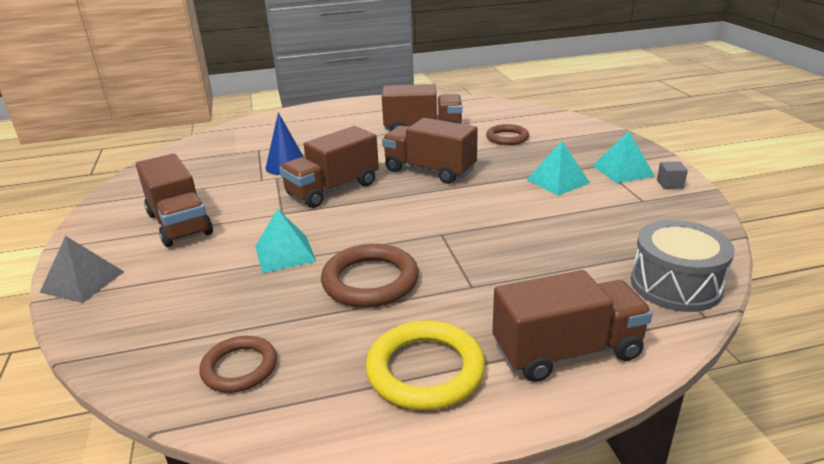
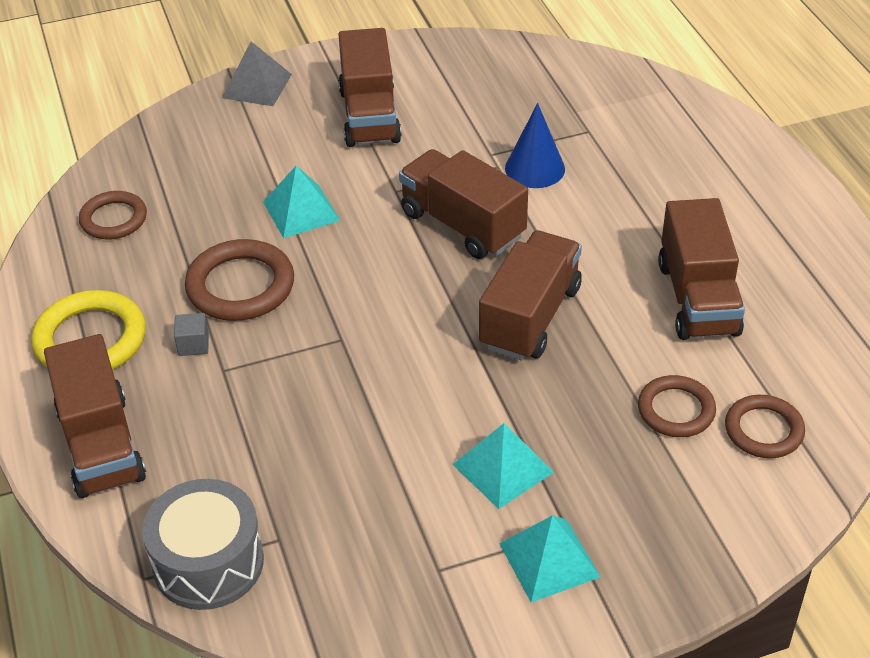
camera: 85 degrees right, 15 degrees up
brown truck [136,153,213,247] -> brown truck turned 60 degrees counterclockwise [338,28,402,147]
grey cube [657,161,688,189] -> grey cube moved to [174,313,209,356]
none -> brown ring [725,395,805,458]

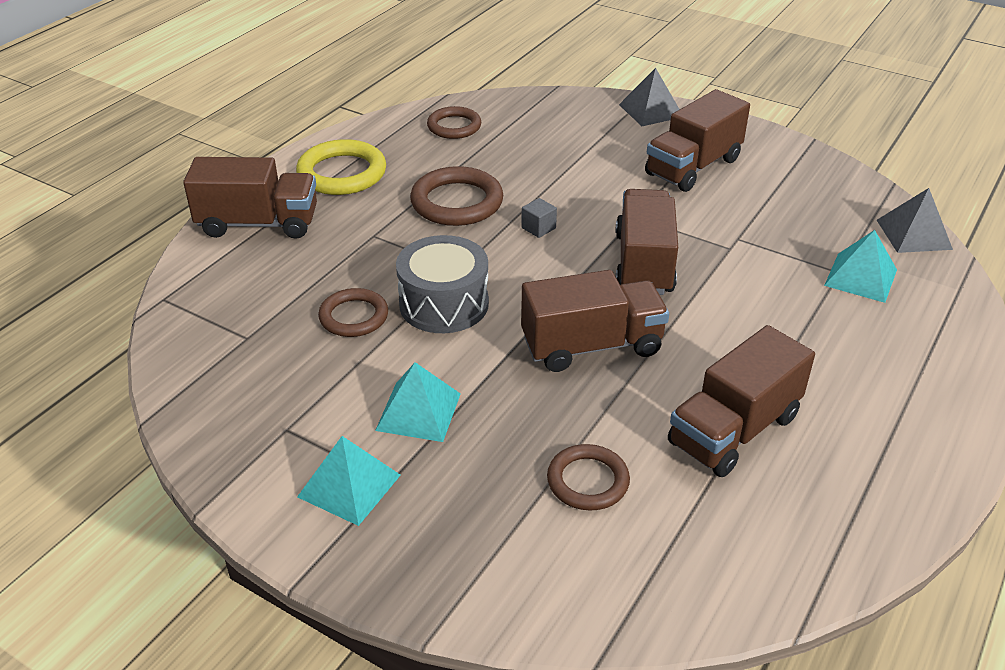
camera: 50 degrees right, 5 degrees down
brown truck [44,334,146,498] -> brown truck turned 120 degrees counterclockwise [183,157,317,239]
grey drum [142,479,264,610] -> grey drum moved to [396,235,489,333]
grey cube [174,313,209,356] -> grey cube moved to [521,198,557,238]
turquoise pyramid [263,166,341,238] -> turquoise pyramid moved to [824,230,897,303]
blue cone [505,103,565,188] -> none
brown ring [725,395,805,458] -> brown ring moved to [318,288,388,337]
none -> grey pyramid [877,188,953,253]

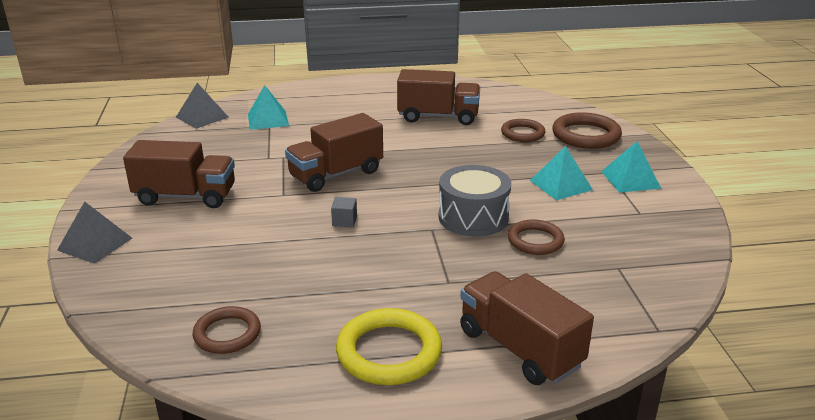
camera: 130 degrees left, 10 degrees down
brown ring [410,166,503,226] -> brown ring moved to [552,112,622,149]
brown truck [521,270,669,372] -> none

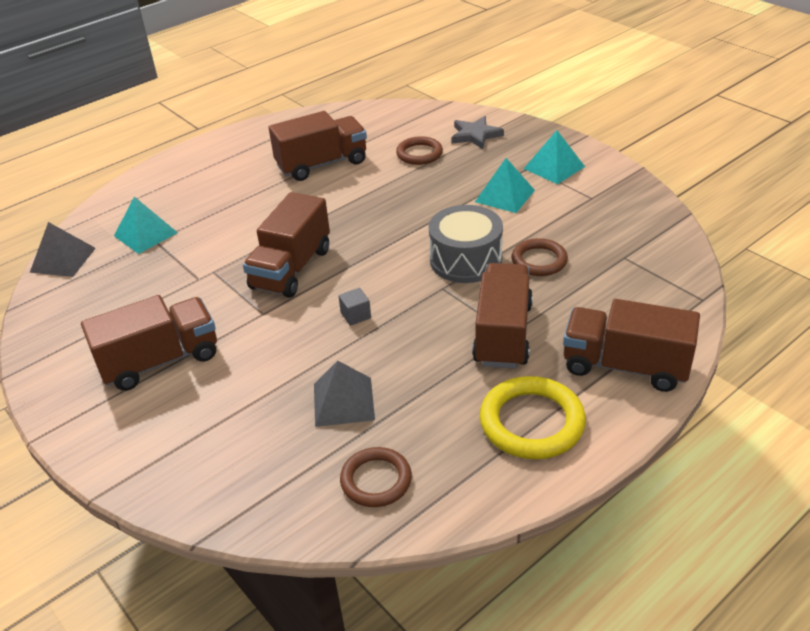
camera: 30 degrees left, 10 degrees up
grey pyramid [57,202,132,264] -> grey pyramid moved to [314,361,375,427]
brown ring [552,112,622,149] -> grey star [451,116,504,149]
none -> brown truck [472,263,533,368]

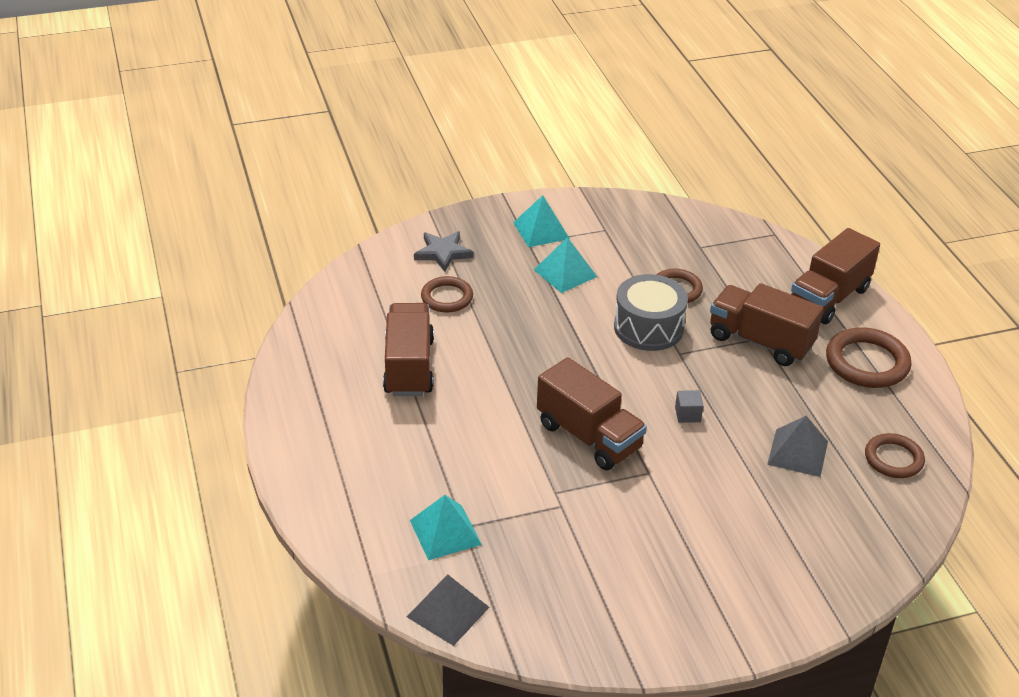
camera: 70 degrees left, 0 degrees up
brown truck [81,295,217,391] -> none
yellow ring [480,376,586,459] -> brown ring [826,327,912,388]

